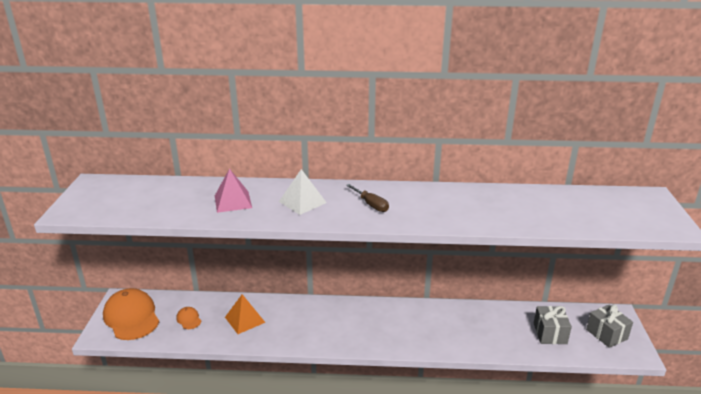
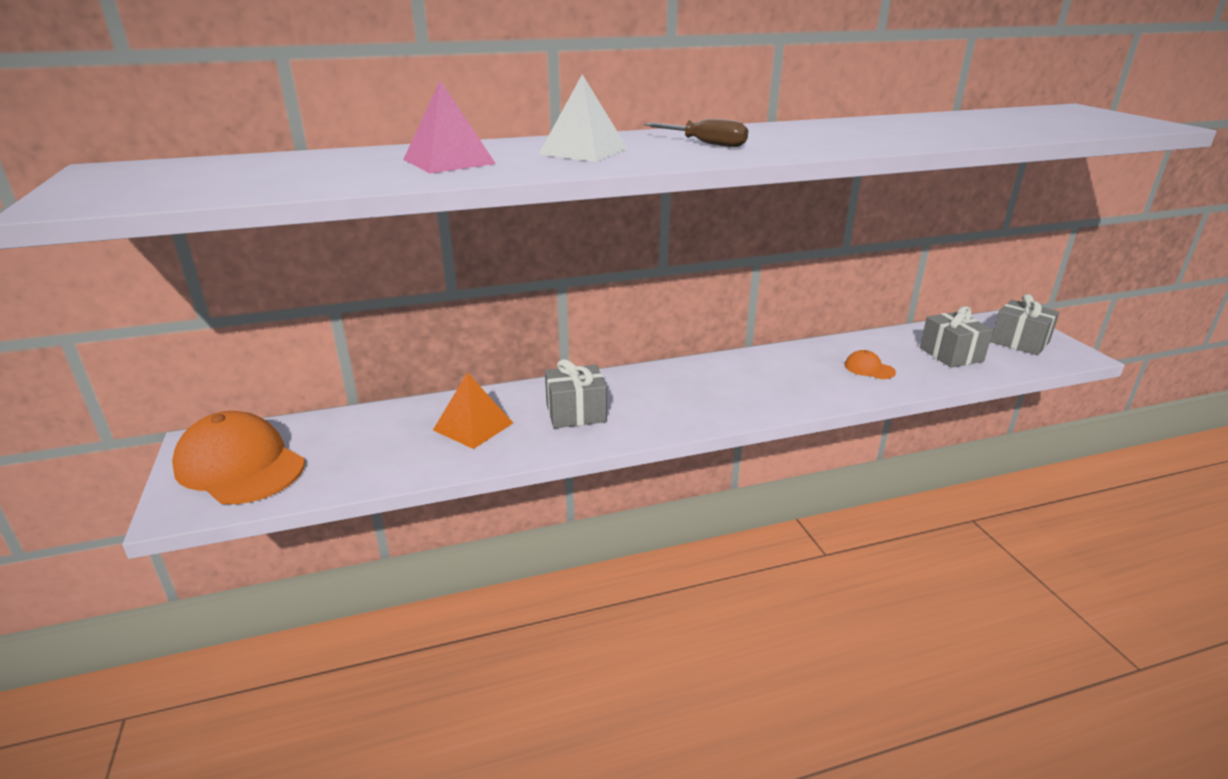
camera: 20 degrees left, 0 degrees up
orange cap [176,307,202,329] -> orange cap moved to [845,350,896,379]
none -> grey gift [545,359,607,428]

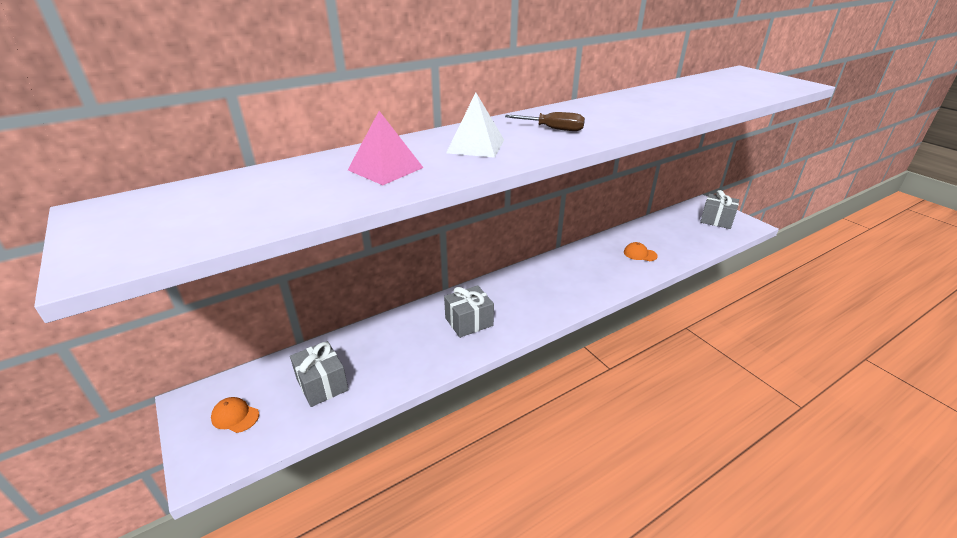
camera: 15 degrees left, 5 degrees up
orange cap [172,411,305,504] -> orange cap [211,397,259,433], size x0.44
orange pyramid [433,372,513,449] -> none
grey gift [920,306,993,368] -> grey gift moved to [290,341,349,407]

